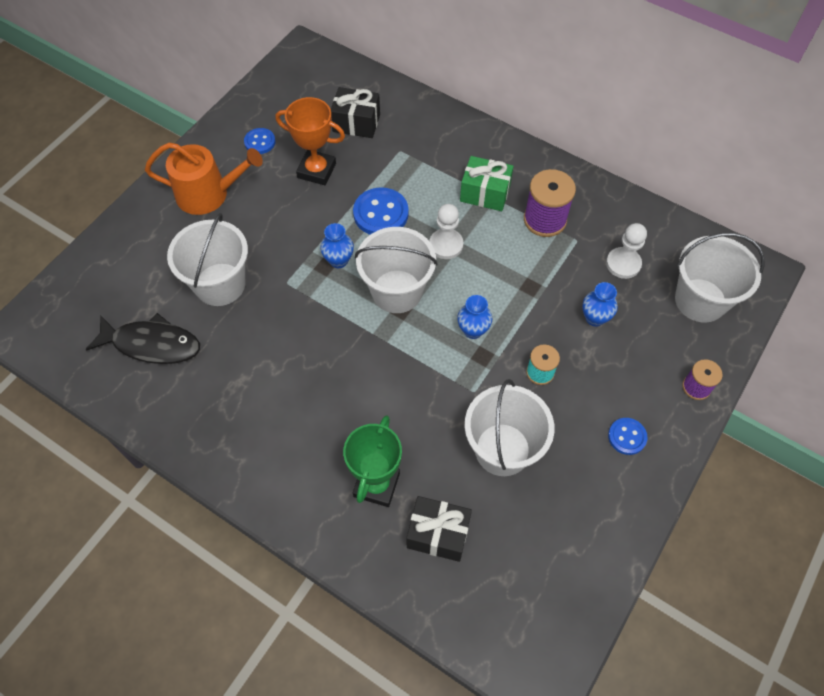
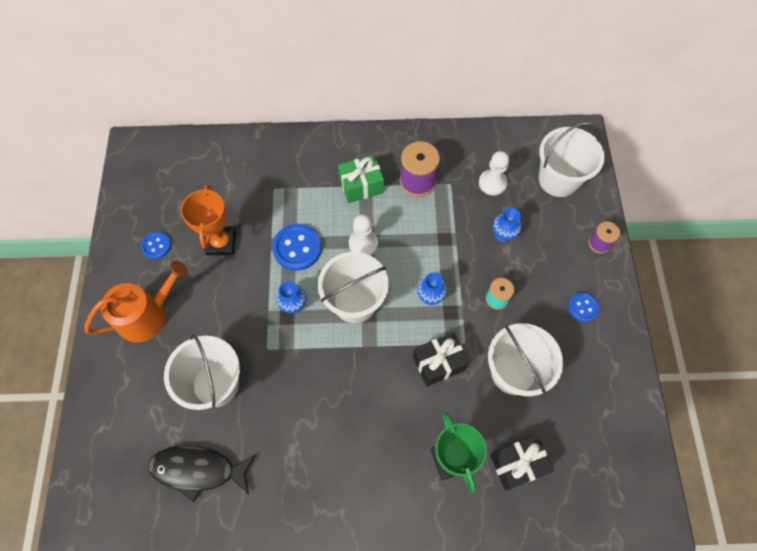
camera: 35 degrees left, 5 degrees up
black fish [85,313,200,364] -> black fish turned 150 degrees counterclockwise [148,446,256,502]
orange trophy [275,97,345,185] -> orange trophy turned 75 degrees counterclockwise [181,184,236,256]
black gift [331,87,380,138] -> black gift moved to [413,332,469,387]

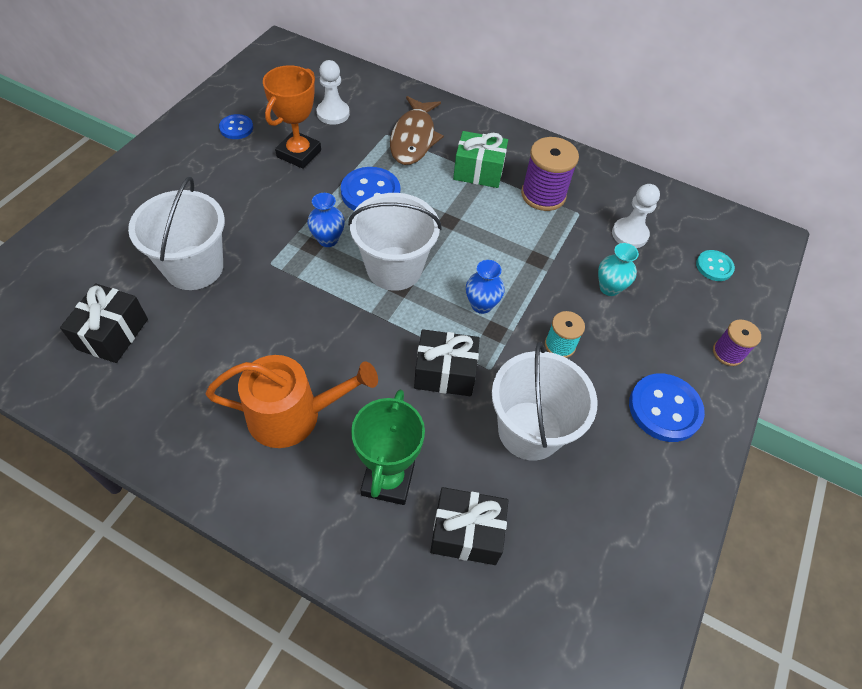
camera: 25 degrees right, 10 degrees down
orange watering can [85,261,188,343] -> orange watering can moved to [206,355,378,448]
black fish [148,446,256,502] -> black gift [60,283,148,363]
white pawn [349,214,378,255] -> white pawn moved to [317,60,350,125]
blue vase [493,208,521,242] -> turquoise vase [598,243,639,296]
white bucket [539,122,605,197] -> turquoise button [696,250,735,281]
blue button [568,292,600,322] -> blue button [629,373,705,442], size x1.69
none -> brown fish [390,96,444,165]

